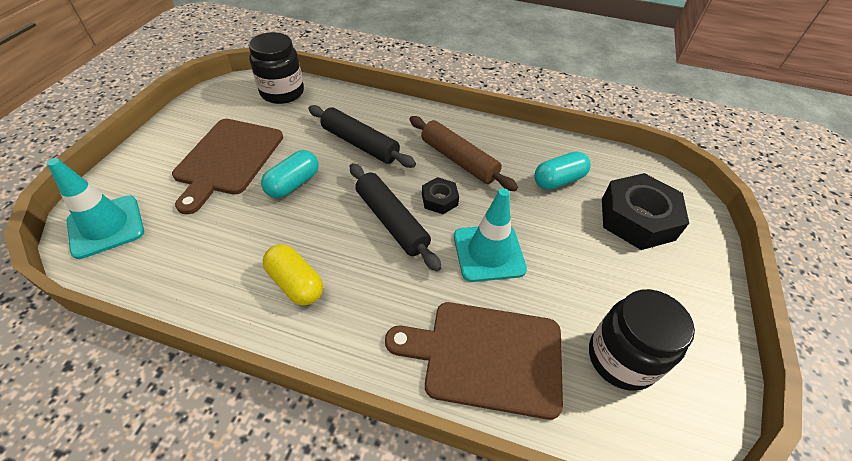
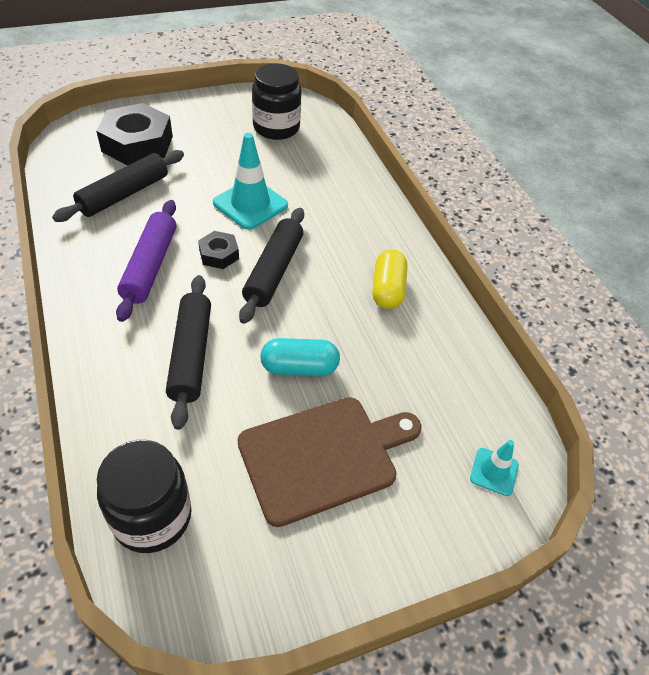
camera: 130 degrees left, 0 degrees up
turquoise traffic cone [47,158,144,259] -> turquoise traffic cone [470,440,519,496], size x0.54
brown cutting board [385,302,563,420] -> none
brown rolling pin [409,116,518,191] -> purple rolling pin [116,200,176,322]
turquoise capsule [534,151,591,190] -> black rolling pin [52,150,184,222]

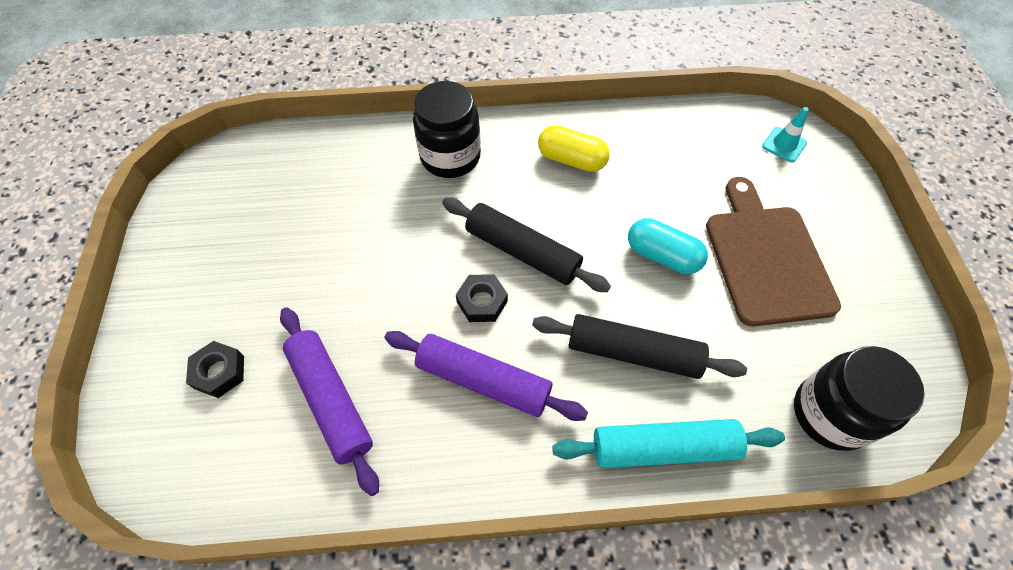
camera: 70 degrees left, 10 degrees up
black rolling pin [52,150,184,222] -> purple rolling pin [280,307,379,496]
black nut [96,103,173,166] -> black nut [186,341,244,398], size x0.50
turquoise traffic cone [213,133,288,230] -> none
black jar [252,63,301,140] -> black jar moved to [413,81,481,178]
turquoise capsule [260,338,340,376] -> turquoise capsule turned 75 degrees counterclockwise [628,218,708,274]
none -> turquoise rolling pin [552,419,785,468]

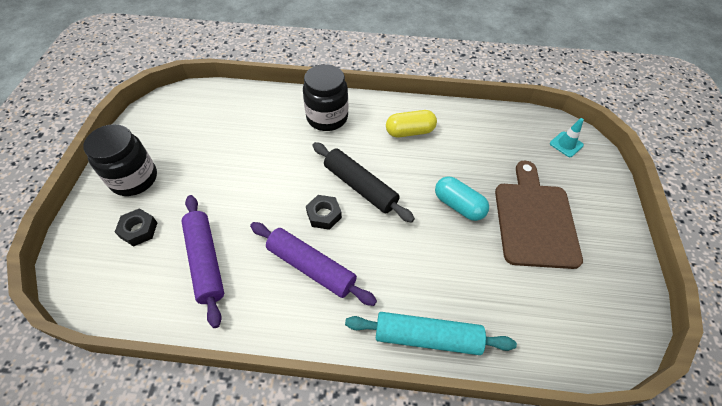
camera: 10 degrees right, 5 degrees down
black rolling pin [532,314,747,379] -> none
yellow capsule [538,125,610,172] -> yellow capsule turned 45 degrees counterclockwise [386,110,437,137]
black jar [794,346,925,451] -> black jar moved to [83,124,157,196]

